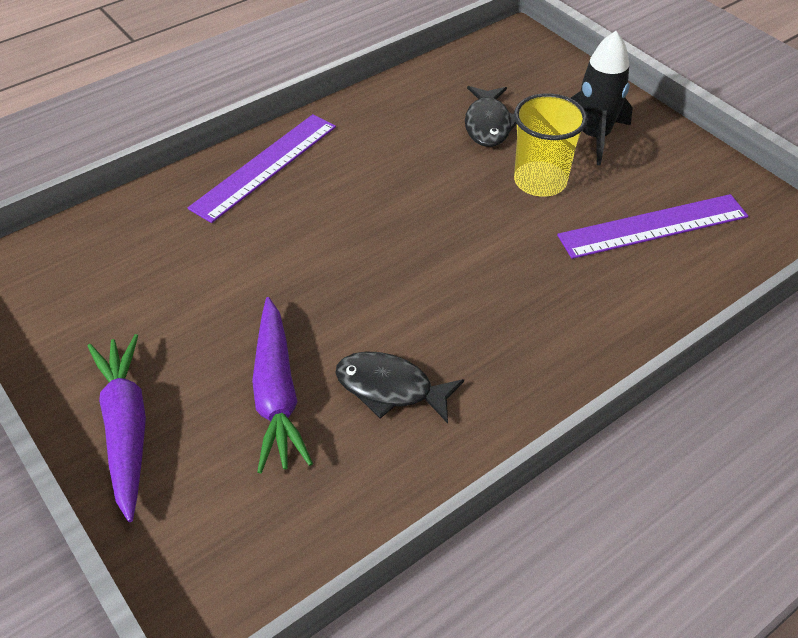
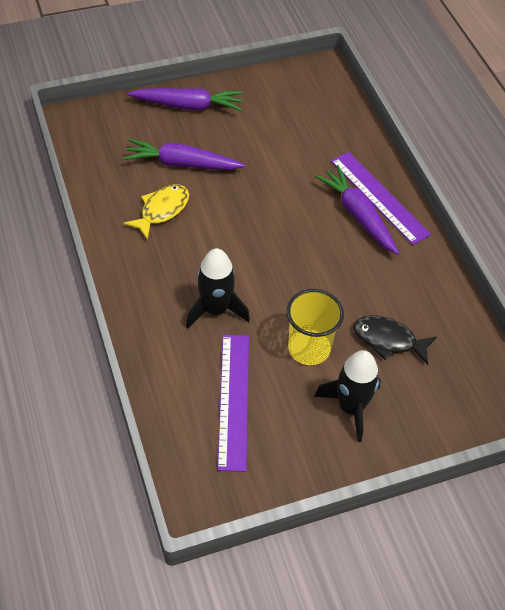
camera: 105 degrees right, 5 degrees up
black fish [335,351,464,424] -> yellow fish [123,185,189,240]
none -> black rocket [186,248,250,329]
none -> purple carrot [315,165,399,255]

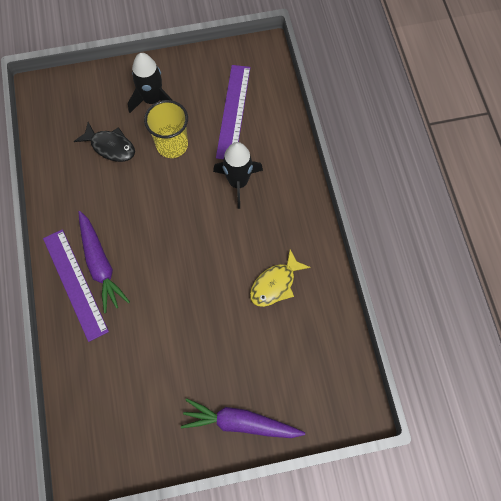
camera: 170 degrees left, 15 degrees up
purple carrot [123,139,245,170] -> none

